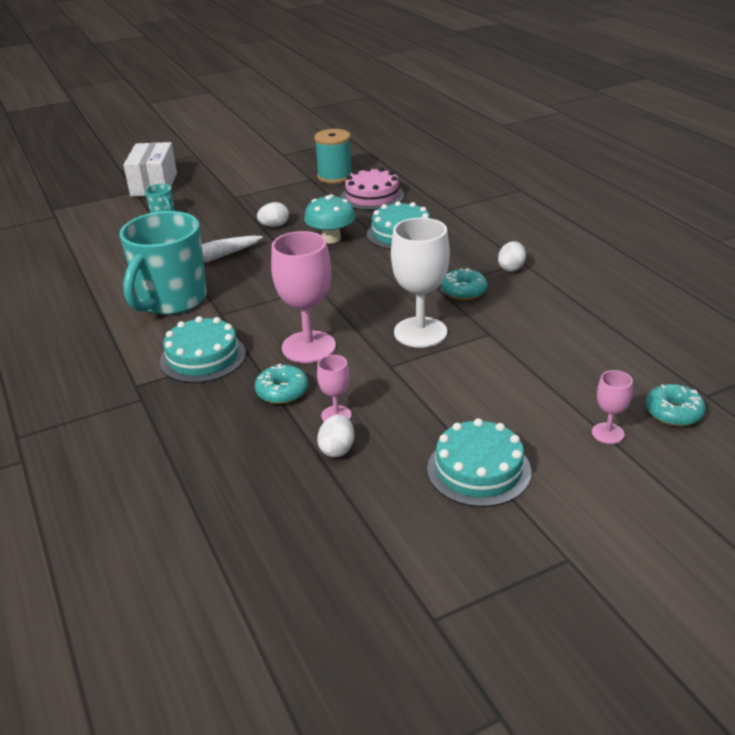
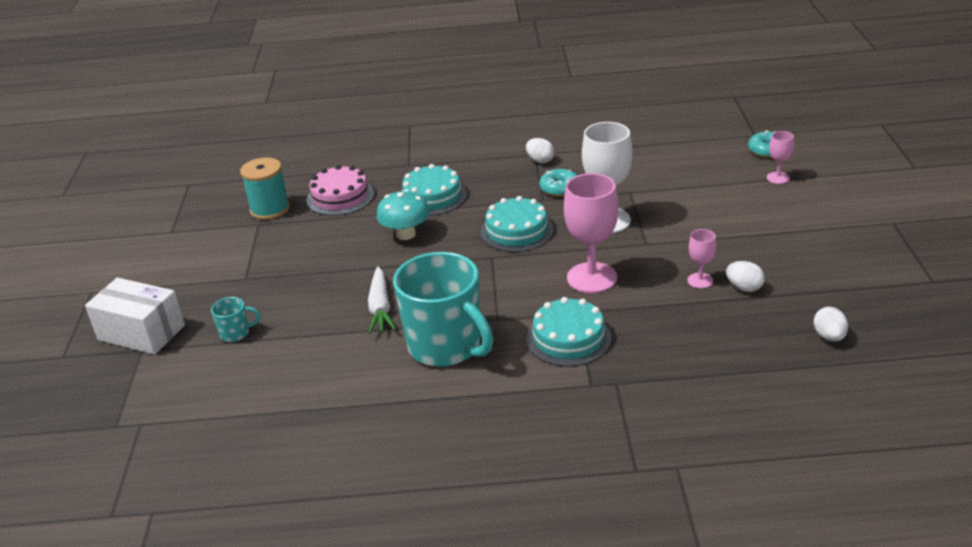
camera: 65 degrees left, 0 degrees up
turquoise donut [255,364,308,404] -> none
white egg [257,202,289,227] -> white egg moved to [814,307,848,341]
turquoise cake [427,418,531,507] -> turquoise cake moved to [481,196,553,252]

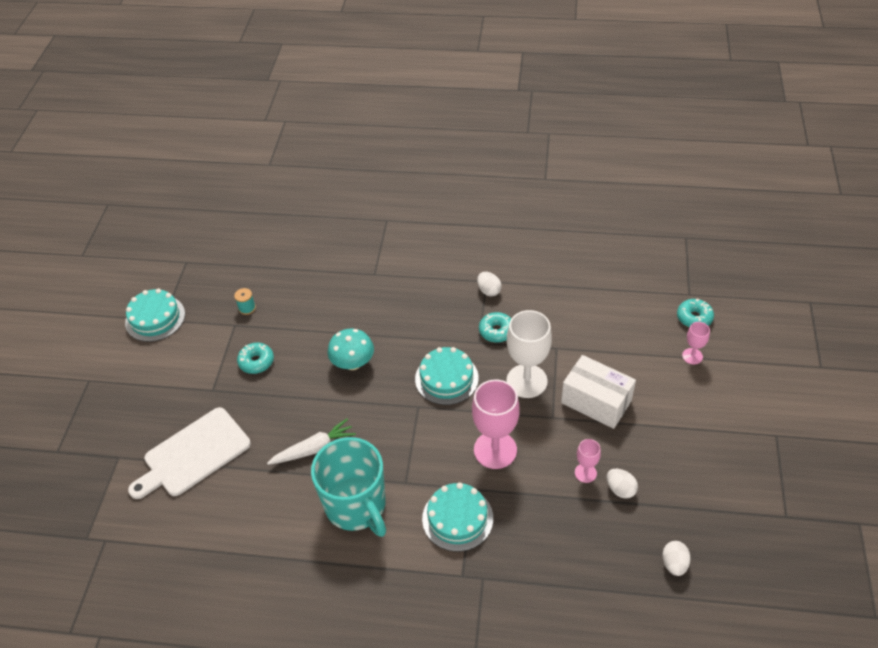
camera: 10 degrees right, 15 degrees up
white box [85,278,185,355] -> white box moved to [561,355,636,429]
turquoise mug [211,297,260,342] -> white cutting board [128,407,251,499]
turquoise spool [240,157,290,220] -> turquoise spool [234,288,256,315], size x0.50
pink cake [306,165,374,216] -> none
white carrot [368,267,396,334] -> white carrot turned 120 degrees counterclockwise [267,419,356,465]
turquoise cake [402,164,467,215] -> turquoise cake moved to [125,288,185,342]
none -> turquoise donut [237,343,274,374]

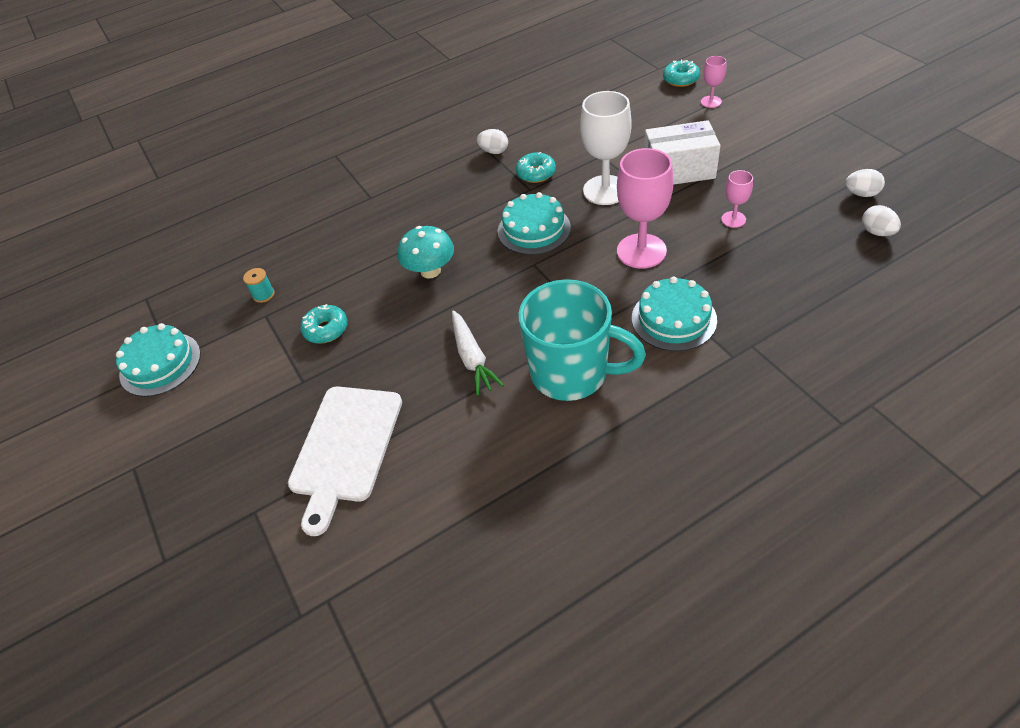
camera: 35 degrees left, 0 degrees up
white carrot [267,419,356,465] -> white carrot turned 135 degrees clockwise [452,310,504,396]
white egg [607,469,638,499] -> white egg moved to [845,169,885,197]

